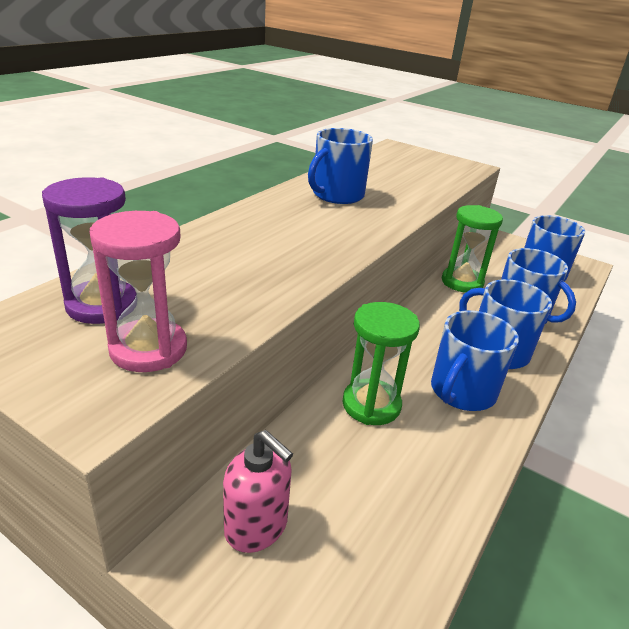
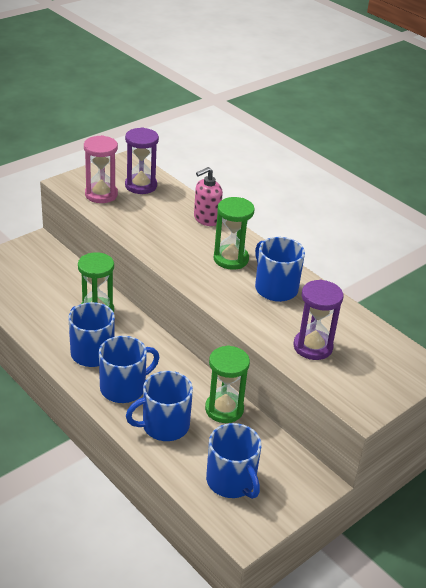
camera: 105 degrees right, 5 degrees up
pink soap dispenser [223,430,293,553] -> pink soap dispenser moved to [194,167,223,226]
none -> green hourglass [214,197,255,270]
none -> purple hourglass [294,279,343,360]

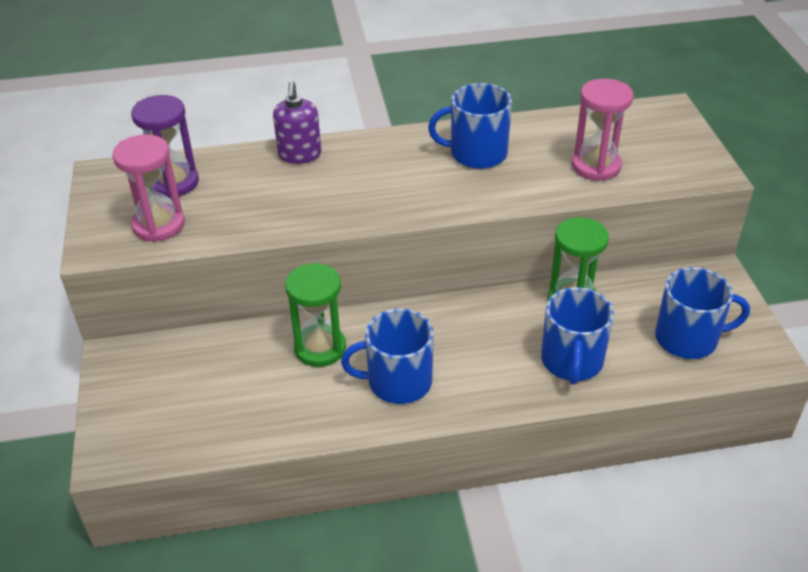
camera: 55 degrees left, 5 degrees up
blue mug [99,336,159,403] -> none
pink soap dispenser [194,167,223,226] -> purple soap dispenser [273,81,321,164]
green hourglass [214,197,255,270] -> none
purple hourglass [294,279,343,360] -> pink hourglass [572,78,634,181]

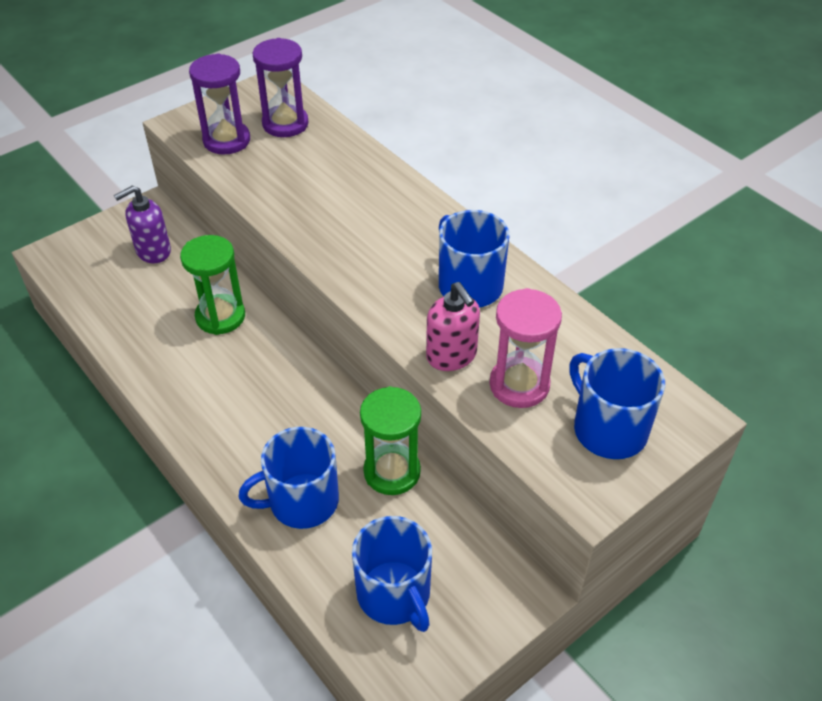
camera: 60 degrees right, 5 degrees up
pink hourglass [112,134,185,242] -> purple hourglass [189,53,250,155]
purple soap dispenser [273,81,321,164] -> purple soap dispenser moved to [114,186,171,263]
blue mug [341,309,434,404] -> blue mug moved to [569,348,665,459]
none -> pink soap dispenser [426,282,480,371]

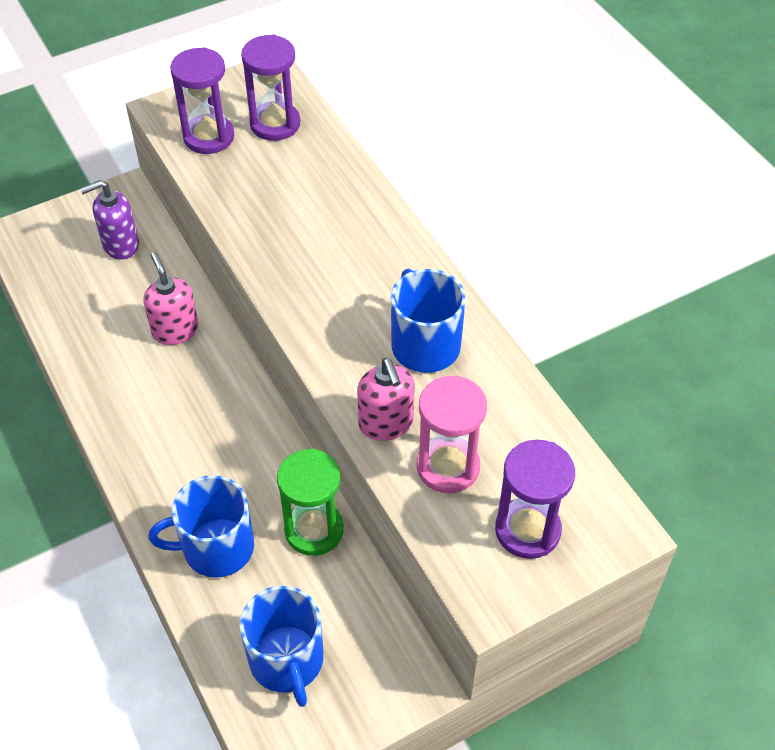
camera: 10 degrees right, 5 degrees up
green hourglass [180,235,245,335] -> pink soap dispenser [143,252,199,345]
blue mug [569,348,665,459] -> purple hourglass [495,440,575,559]

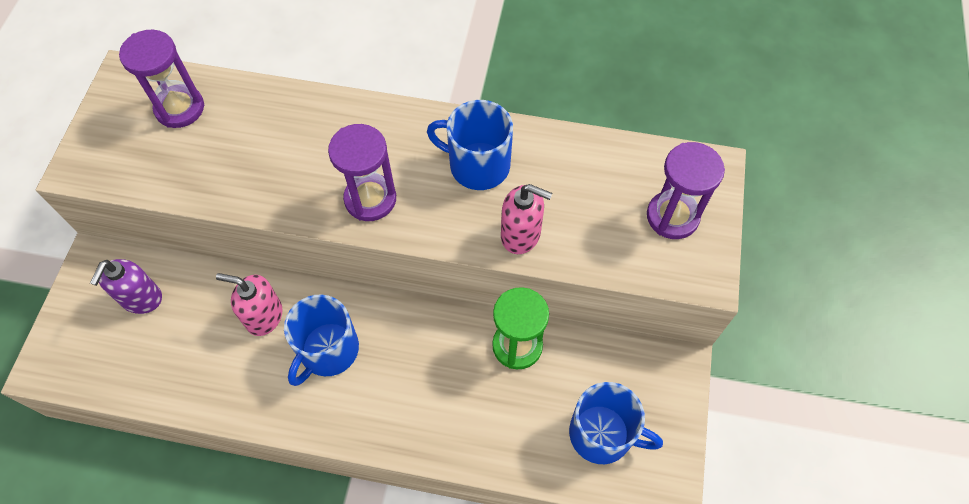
camera: 50 degrees left, 10 degrees up
blue mug [148,475,254,578] -> blue mug moved to [284,295,359,386]
purple hourglass [170,47,234,154] -> purple hourglass moved to [328,124,396,221]
pink hourglass [417,375,487,493] -> none

